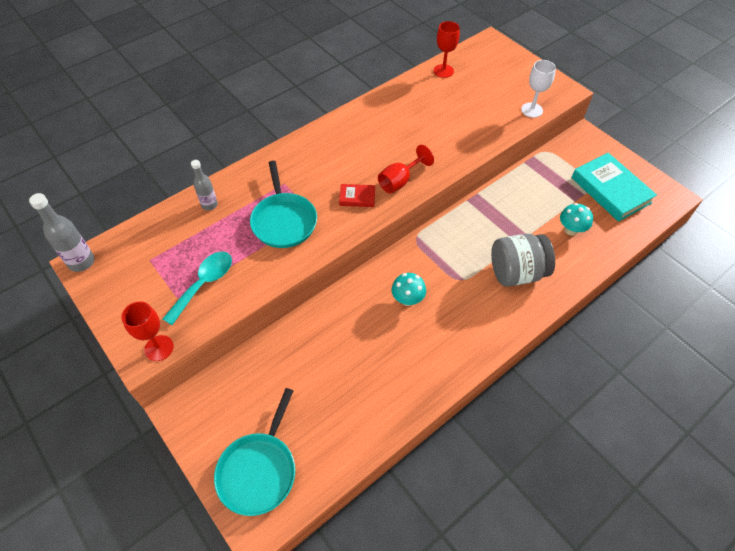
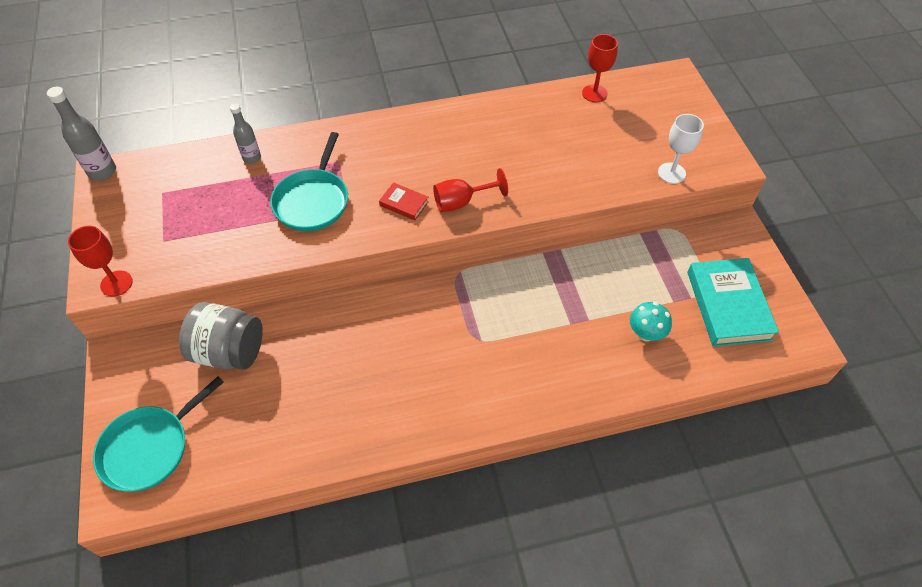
camera: 25 degrees right, 0 degrees up
turquoise spoon [163,252,232,325] -> none
turquoise mushroom [392,273,426,306] -> none
grey jar [491,234,555,287] -> grey jar moved to [179,302,263,369]

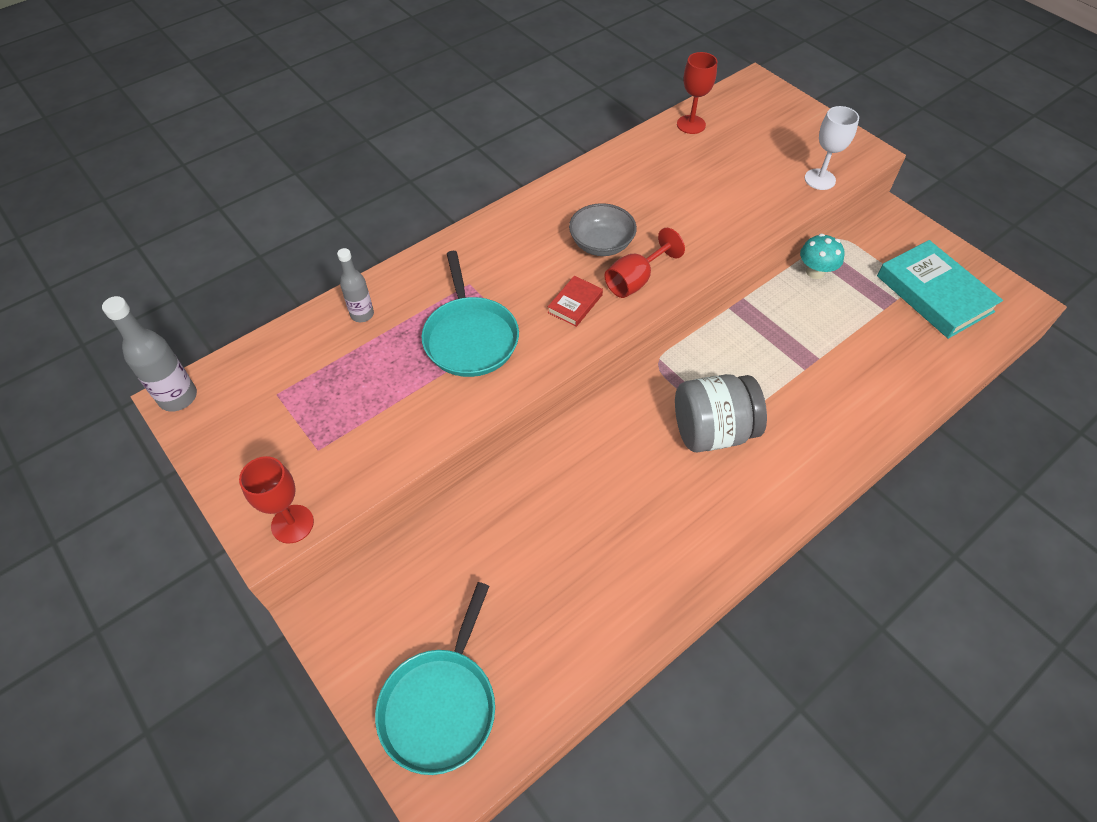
camera: 25 degrees left, 0 degrees up
grey jar [179,302,263,369] -> grey jar moved to [675,374,767,452]
red book [379,182,429,221] -> red book turned 60 degrees counterclockwise [548,276,603,327]
turquoise mushroom [630,302,672,342] -> turquoise mushroom moved to [800,234,845,279]
none -> grey bowl [569,203,637,256]

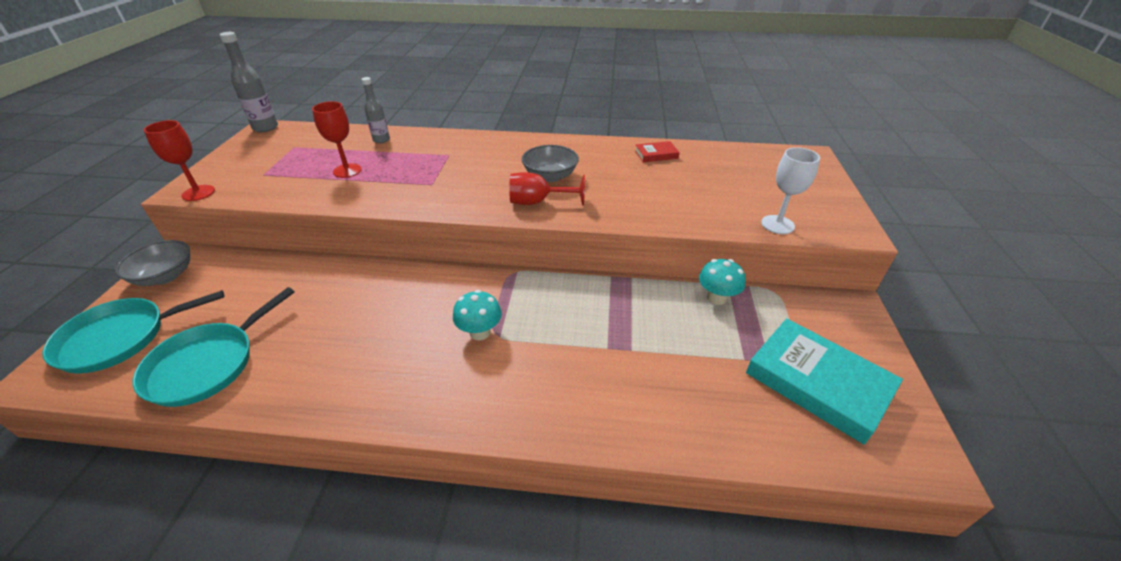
camera: 45 degrees right, 15 degrees down
turquoise pan [421,251,519,377] -> turquoise pan moved to [133,287,295,407]
red book [548,276,603,327] -> red book moved to [635,141,680,162]
grey jar [675,374,767,452] -> turquoise mushroom [453,290,502,340]
red goblet [677,52,717,134] -> red goblet moved to [312,101,362,178]
turquoise book [877,240,1003,339] -> turquoise book turned 60 degrees counterclockwise [746,318,903,445]
none -> grey bowl [115,240,190,286]

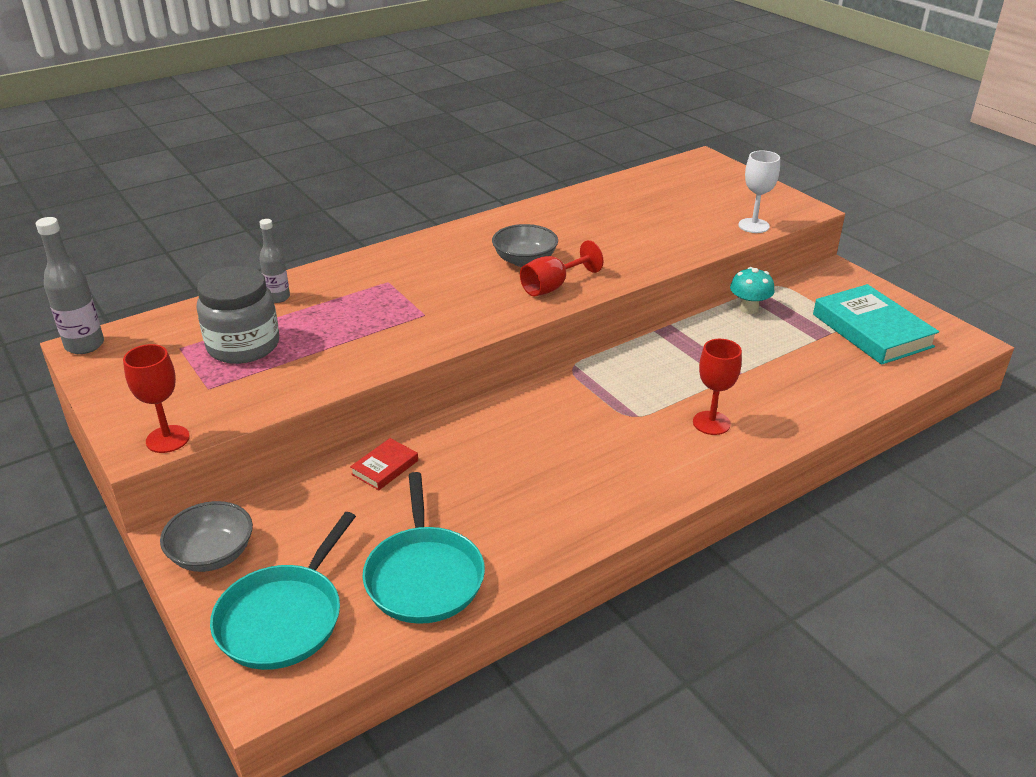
camera: 40 degrees left, 5 degrees down
red goblet [312,101,362,178] -> red goblet moved to [693,339,742,435]
turquoise mushroom [453,290,502,340] -> none
red book [635,141,680,162] -> red book moved to [350,438,418,490]
turquoise book [746,318,903,445] -> turquoise book turned 60 degrees clockwise [813,284,939,365]
none -> grey jar [197,266,279,364]

